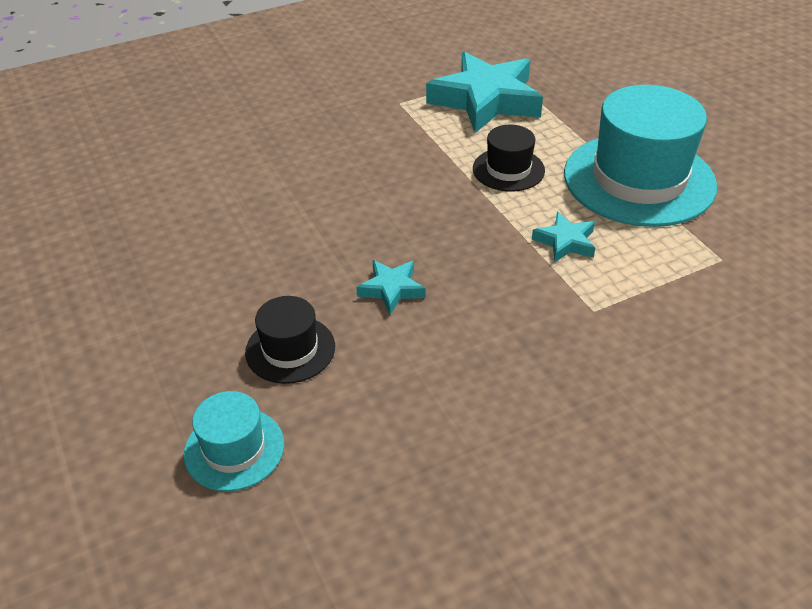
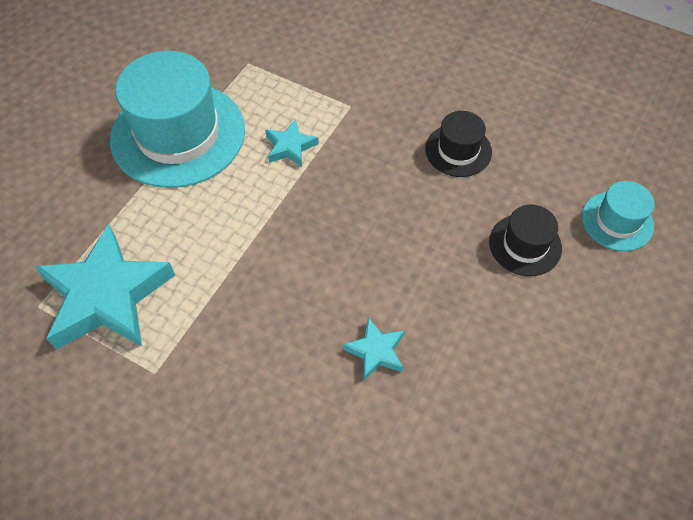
camera: 125 degrees left, 15 degrees up
turquoise star [356,260,426,314] -> turquoise star moved to [343,317,405,380]
black hat [473,125,545,192] -> black hat moved to [425,111,492,177]

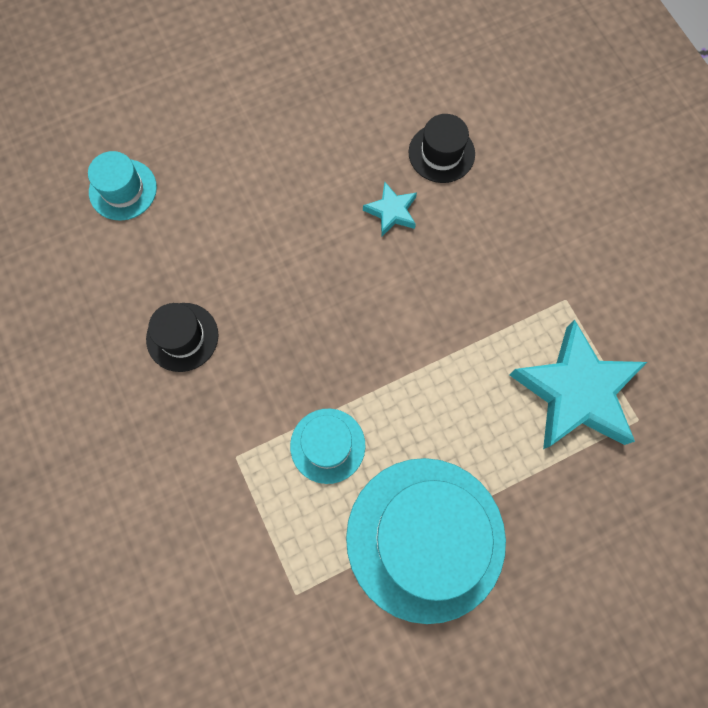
camera: 145 degrees left, 15 degrees up
turquoise star [265,119,319,167] -> turquoise hat [290,409,366,484]
black hat [489,205,562,276] -> black hat moved to [409,114,475,183]

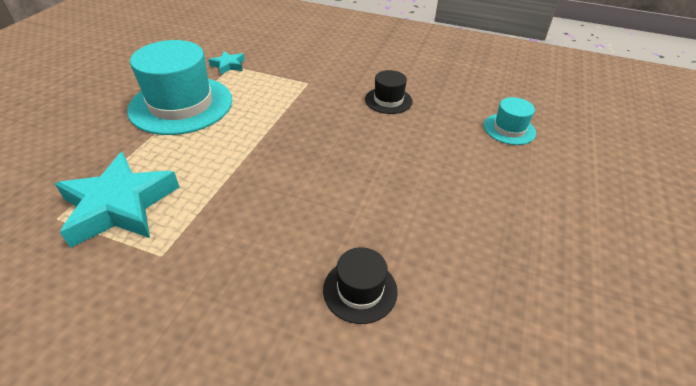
camera: 135 degrees right, 30 degrees down
turquoise hat [290,409,366,484] -> none
turquoise star [363,182,417,236] -> turquoise star moved to [209,51,245,75]

